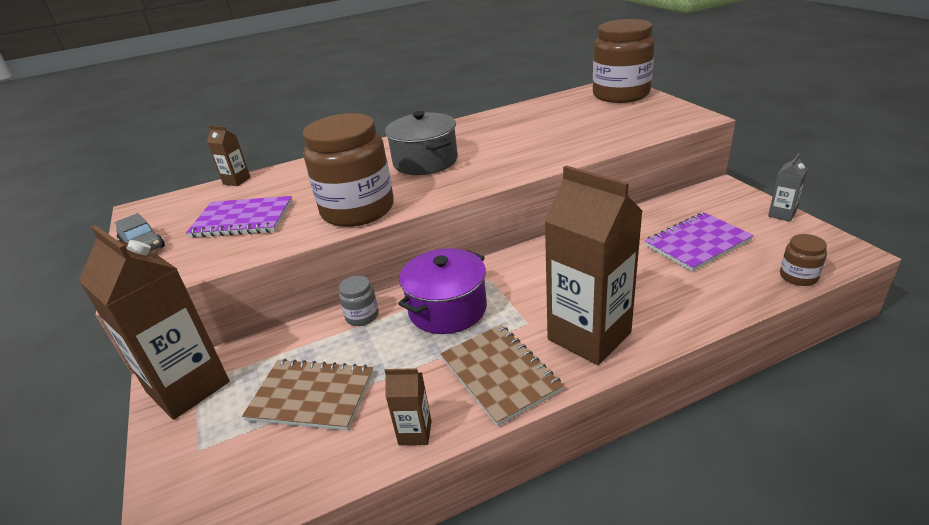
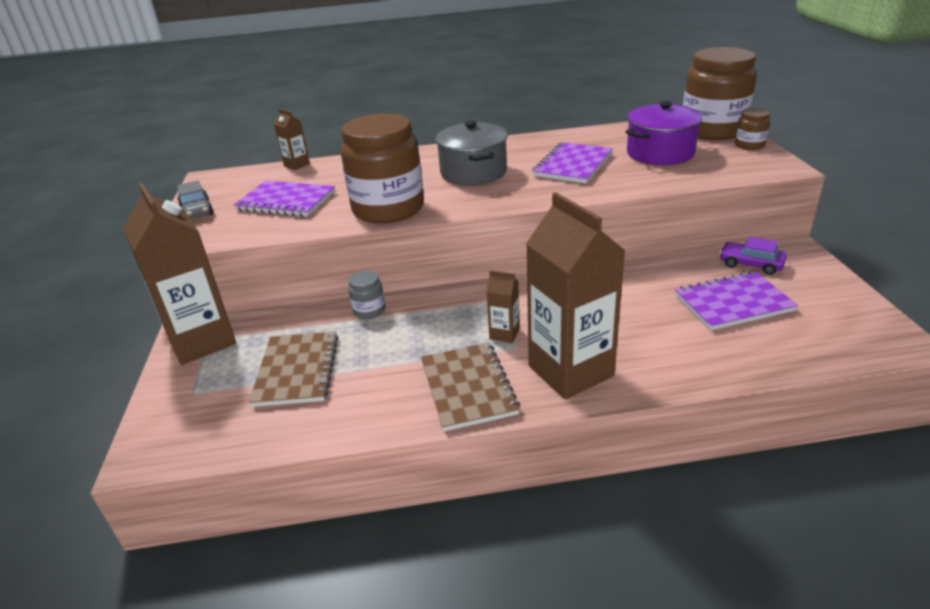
camera: 15 degrees right, 0 degrees up
brown notebook [242,359,374,431] -> brown notebook turned 60 degrees clockwise [249,331,338,407]
brown carton [385,368,431,445] -> brown carton moved to [486,270,520,343]
purple pot [398,248,487,334] -> purple pot moved to [625,101,702,165]
grey carton [768,154,807,222] -> none
brown jar [780,234,827,286] -> brown jar moved to [735,108,770,150]
none -> purple notebook [532,142,613,183]
none -> purple car [720,236,787,275]

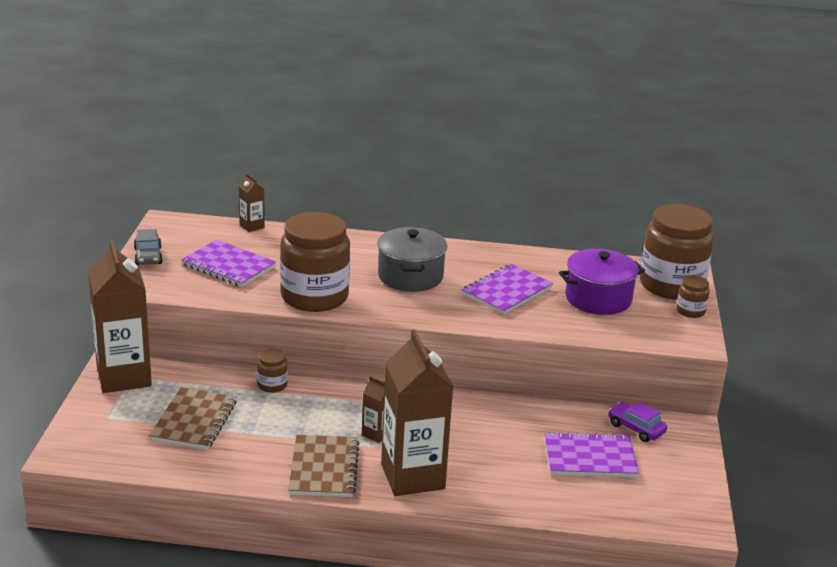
camera: 10 degrees right, 5 degrees down
grey jar [348,270,385,319] -> brown jar [257,349,288,393]

